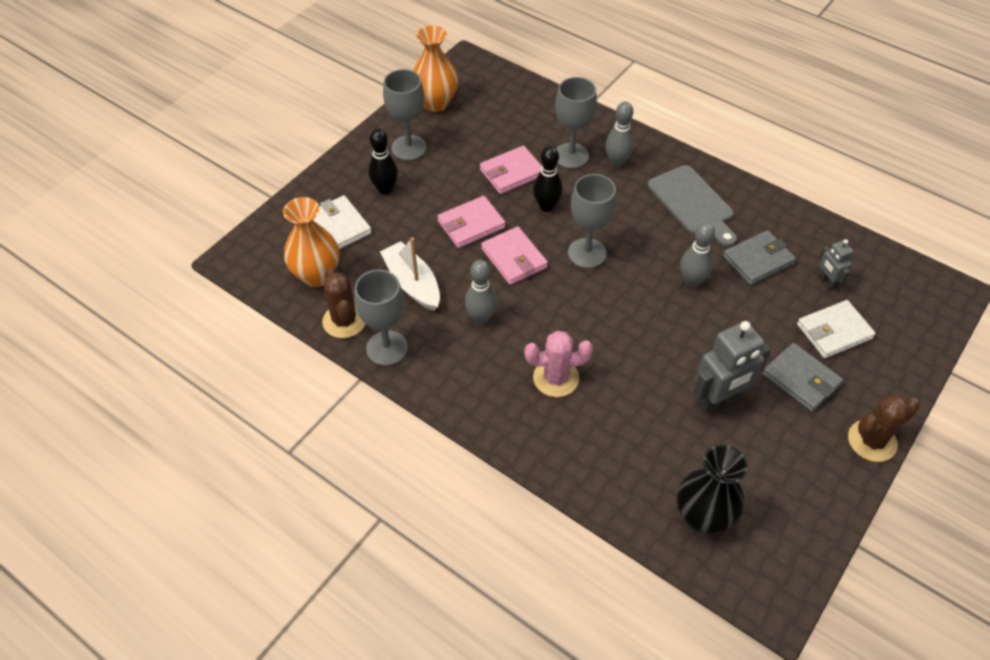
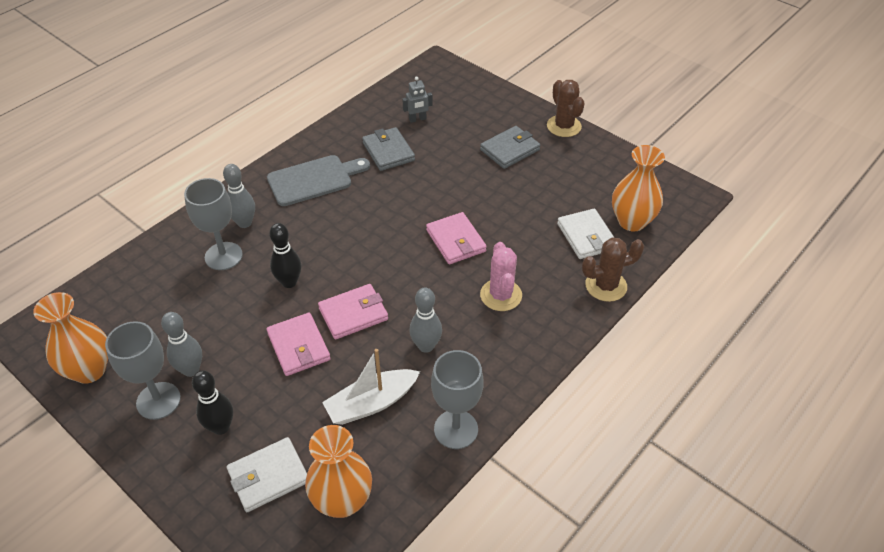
camera: 85 degrees left, 5 degrees down
brown cactus [322,267,365,338] -> brown cactus moved to [582,237,644,302]
pink wallet [480,146,542,194] -> pink wallet moved to [426,212,487,264]
grey goblet [568,174,616,268] -> none
black vase [677,445,748,534] -> orange vase [612,145,665,231]
grey bowling pin [680,222,715,288] -> grey bowling pin moved to [161,312,202,377]
grey robot [693,321,771,414] -> none
white wallet [797,300,876,358] -> white wallet moved to [557,209,615,259]

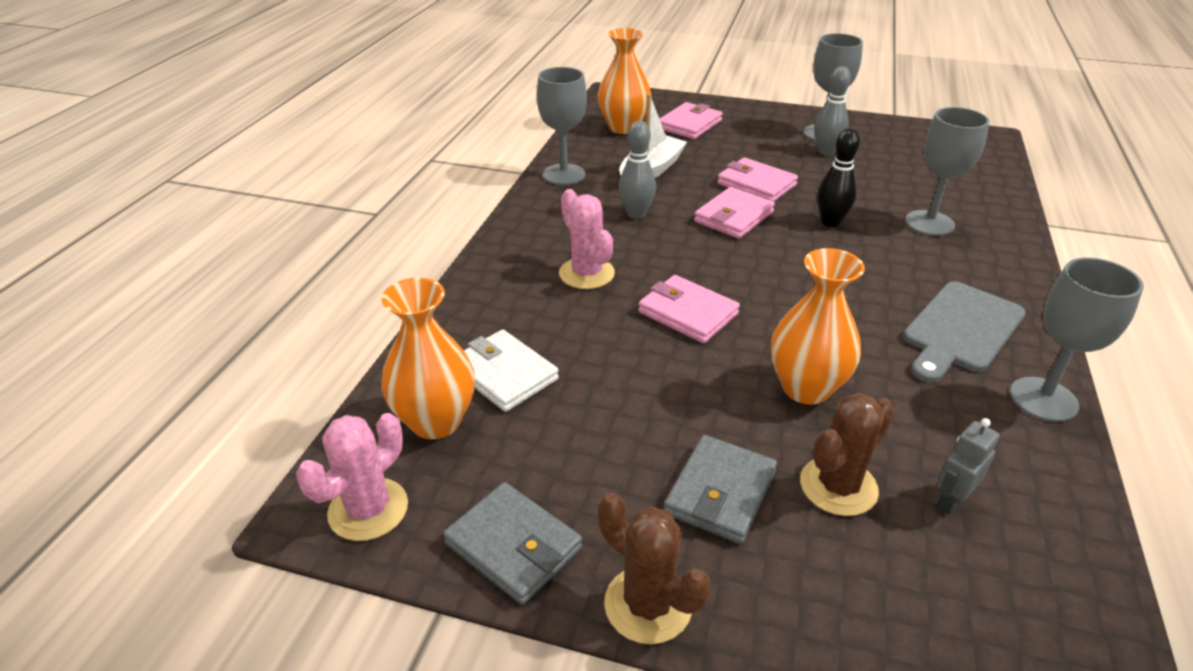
camera: 155 degrees right, 10 degrees down
orange vase [33,292,108,384] -> orange vase moved to [771,248,865,405]
black bowling pin [192,370,233,435] -> none
grey bowling pin [223,164,255,228] -> none
white wallet [227,437,307,512] -> pink wallet [660,102,723,139]
grey wallet [362,127,415,171] -> grey wallet moved to [443,482,582,605]
brown cactus [582,237,644,302] -> brown cactus moved to [800,393,895,516]
none -> pink cactus [296,413,408,541]
none -> grey goblet [1010,257,1144,422]

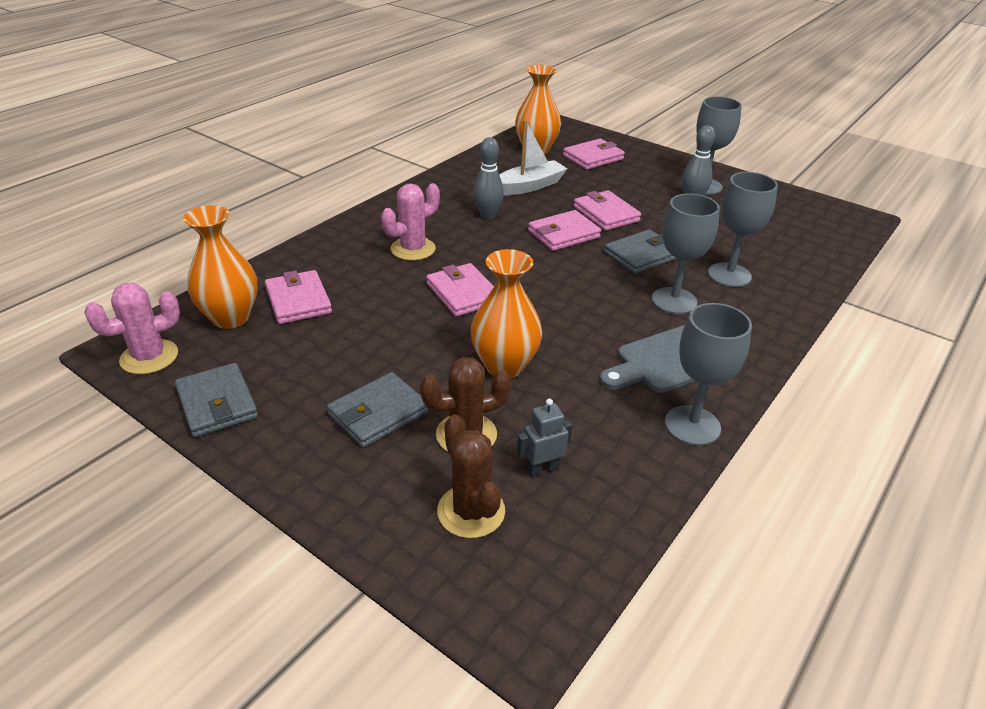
camera: 20 degrees right, 0 degrees up
white wallet [464,329,559,412] -> pink wallet [265,270,332,324]
grey goblet [537,67,587,185] -> grey goblet moved to [652,194,720,314]
pink cactus [559,189,615,289] -> pink cactus turned 60 degrees clockwise [381,183,440,261]
brown cactus [598,493,710,644] -> brown cactus moved to [437,415,505,538]
black bowling pin [817,128,860,227] -> grey wallet [604,229,678,274]

